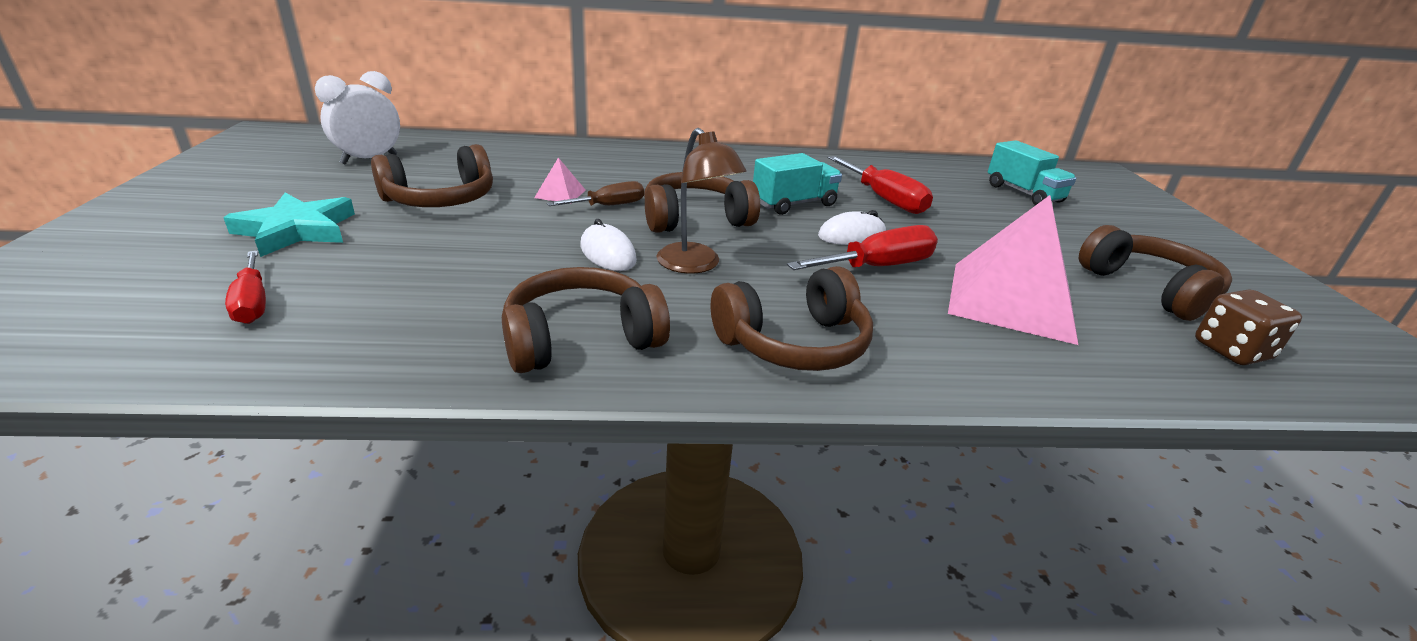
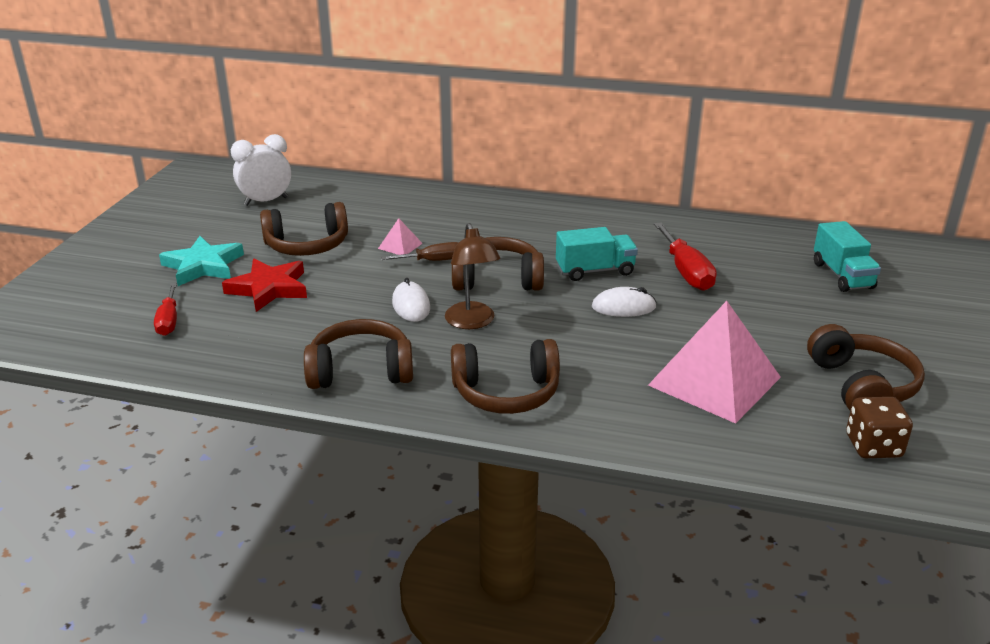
camera: 20 degrees right, 0 degrees up
red screwdriver [787,225,938,270] -> none
none -> red star [222,259,307,312]

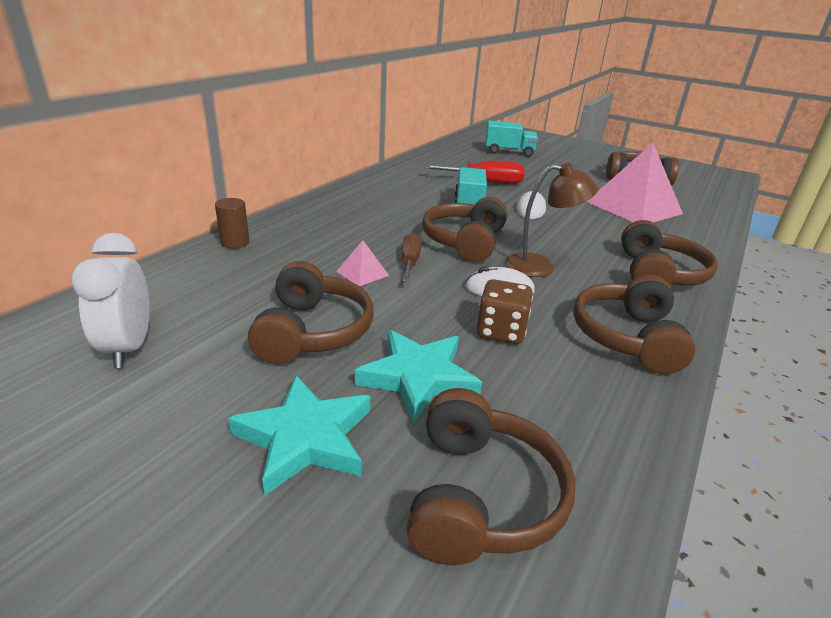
camera: 75 degrees left, 0 degrees up
red screwdriver [154,283,177,336] -> brown headphones [407,388,576,565]
red star [222,259,307,312] -> turquoise star [355,330,482,423]
brown dice [846,397,913,458] -> brown dice moved to [477,279,533,344]
none -> brown cylinder [215,198,249,249]

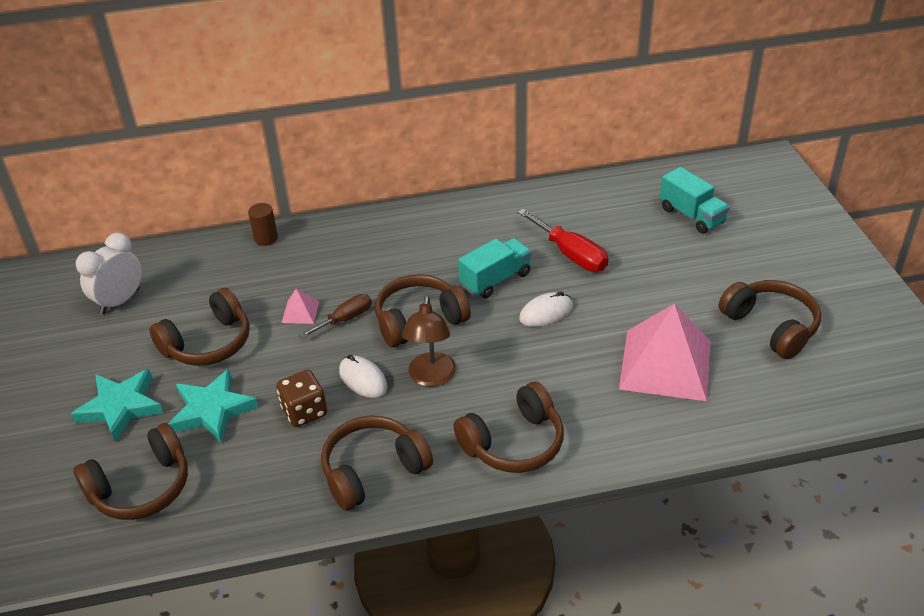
camera: 50 degrees right, 10 degrees up
brown lamp [505,163,598,277] -> brown lamp turned 45 degrees clockwise [402,296,456,387]

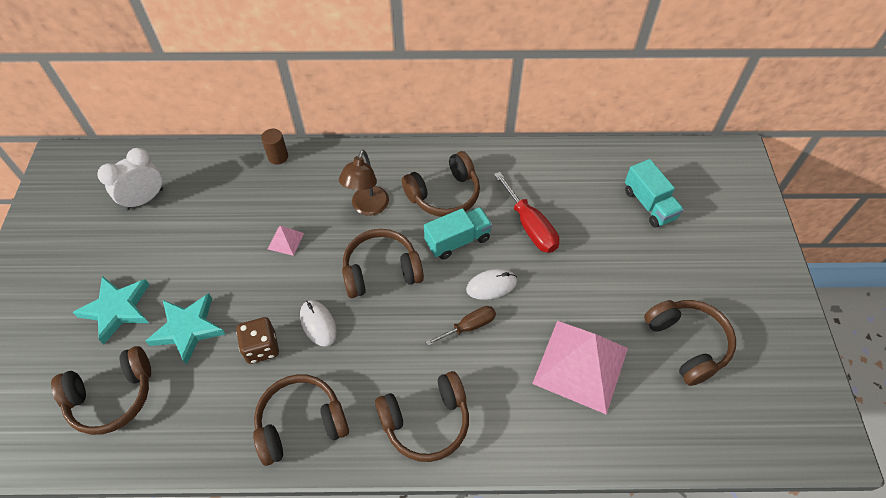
camera: 10 degrees right, 15 degrees up
brown headphones [149,288,250,366] -> brown headphones moved to [402,151,480,217]
brown screwdriver [299,294,372,338] -> brown screwdriver moved to [426,306,496,346]
brown lamp [402,296,456,387] -> brown lamp moved to [339,150,389,216]

